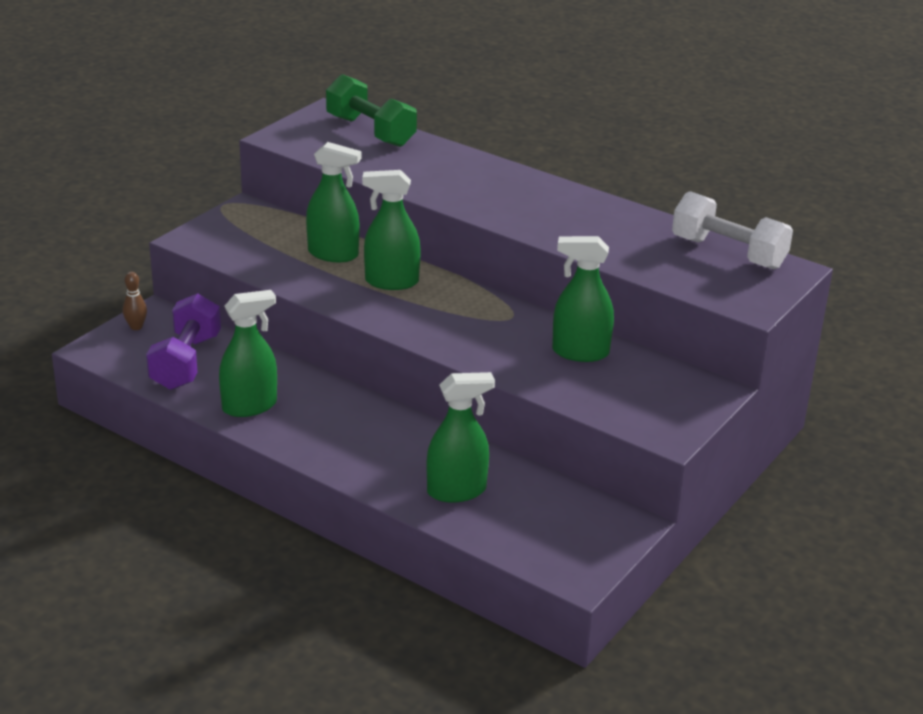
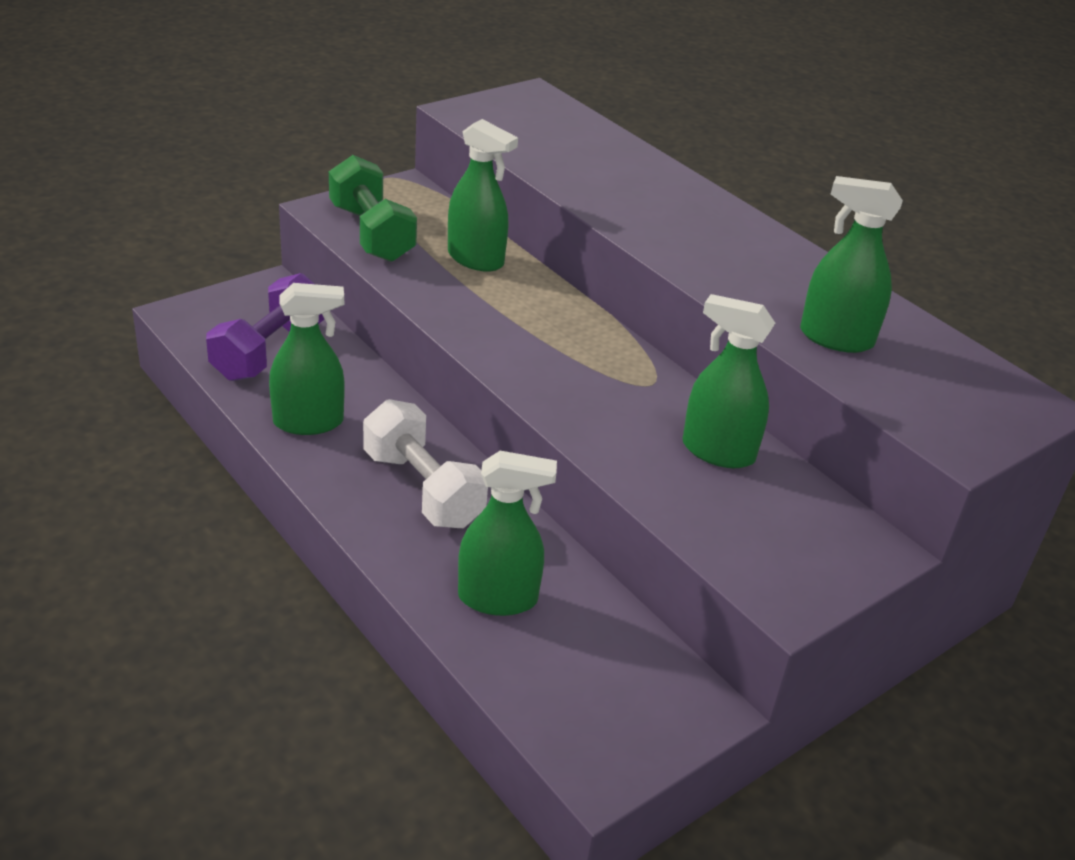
camera: 15 degrees right, 5 degrees up
brown bowling pin [123,272,147,330] -> none
green dumbbell [326,74,417,147] -> green dumbbell moved to [329,155,417,262]
green spray bottle [362,170,421,290] -> green spray bottle moved to [800,176,903,353]
white dumbbell [672,191,793,269] -> white dumbbell moved to [363,399,488,528]

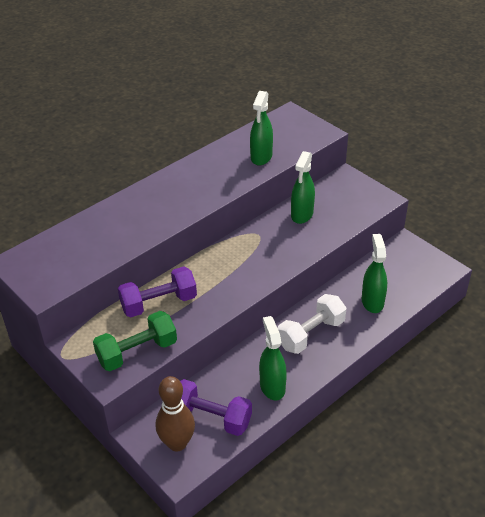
camera: 90 degrees left, 5 degrees up
green spray bottle [448,119,518,272] -> purple dumbbell [118,266,197,317]
none -> brown bowling pin [156,376,195,451]

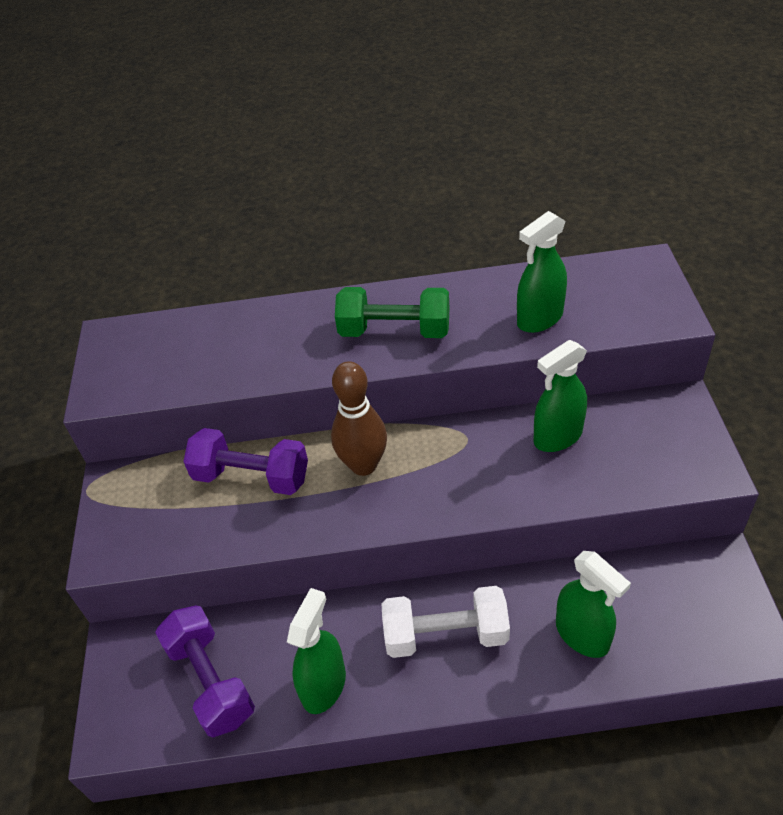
camera: 40 degrees right, 5 degrees up
green dumbbell [93,311,177,371] -> green dumbbell moved to [335,287,449,338]
brown bowling pin [156,376,195,451] -> brown bowling pin moved to [331,361,387,476]
green spray bottle [362,234,387,313] -> green spray bottle turned 105 degrees clockwise [556,551,631,658]

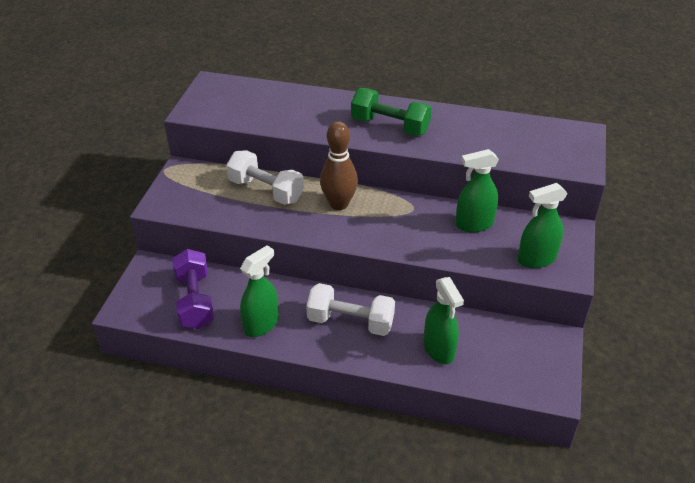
camera: 15 degrees right, 5 degrees down
purple dumbbell [183,428,308,495] -> white dumbbell [226,150,304,205]
green spray bottle [517,211,567,333] -> green spray bottle moved to [518,183,568,268]

